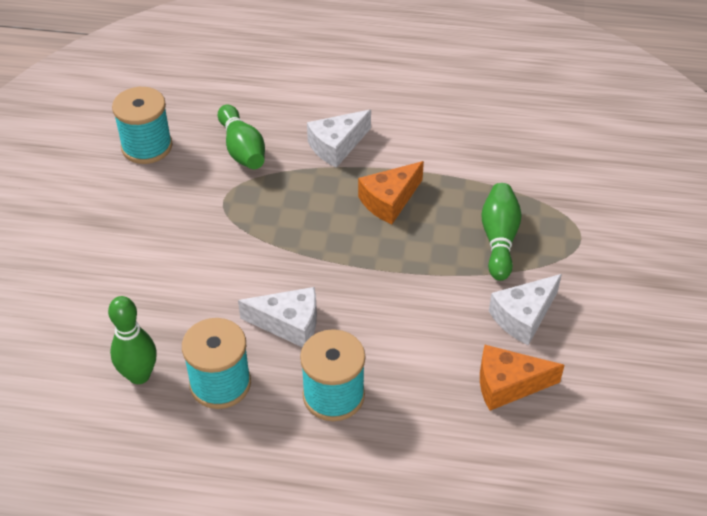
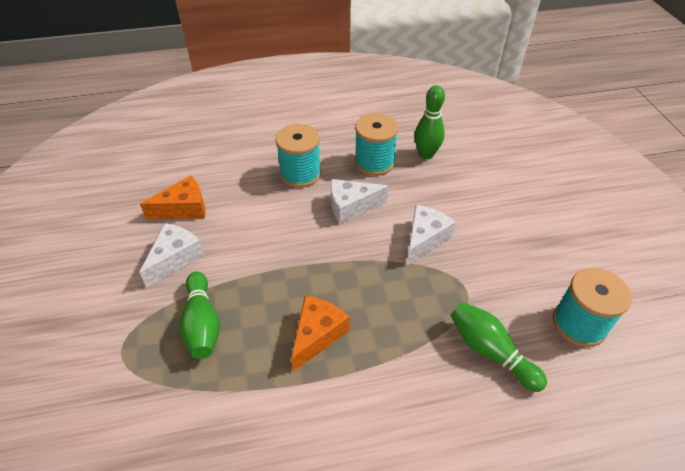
camera: 160 degrees right, 0 degrees up
white cheese [307,110,371,168] -> white cheese moved to [407,205,456,265]

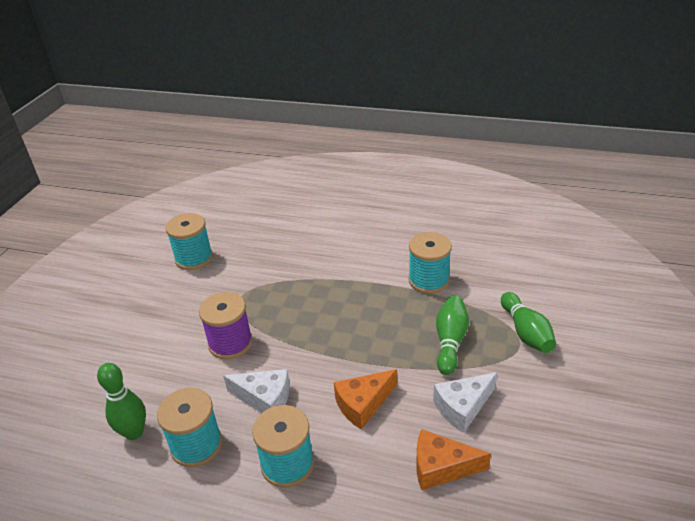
camera: 150 degrees left, 10 degrees down
orange cheese [291,296,349,372] -> orange cheese moved to [334,369,397,430]
white cheese [407,205,456,265] -> purple spool [199,292,253,359]
green bowling pin [451,302,547,392] -> green bowling pin moved to [501,292,556,353]
none -> turquoise spool [408,232,452,294]

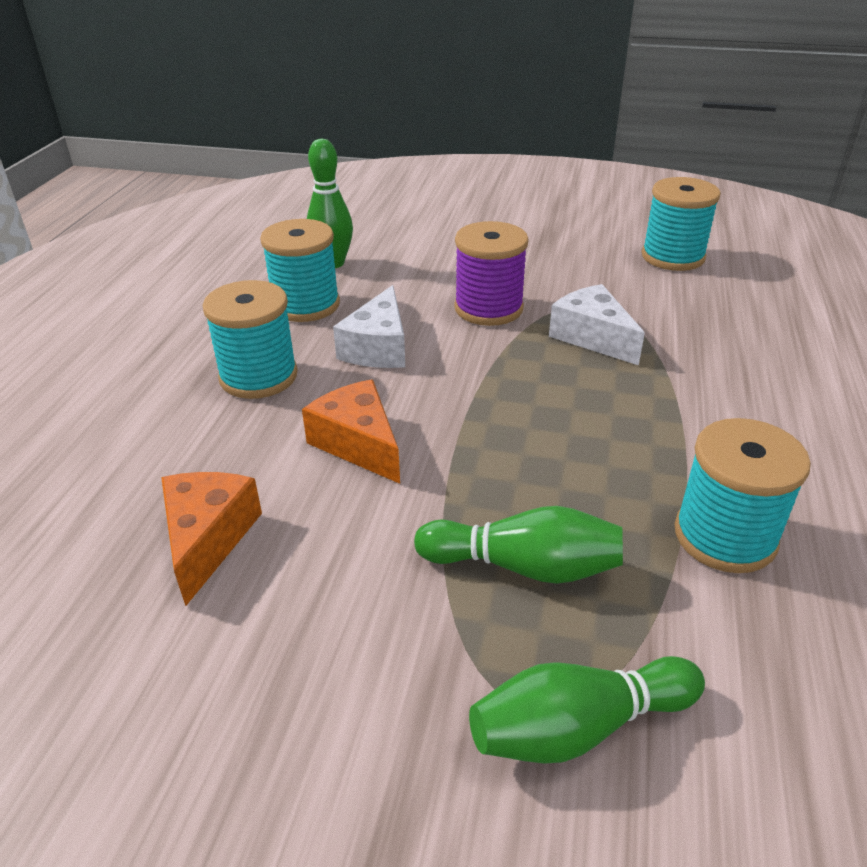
camera: 85 degrees right, 0 degrees up
white cheese [433,372,497,433] -> white cheese moved to [549,284,645,365]

